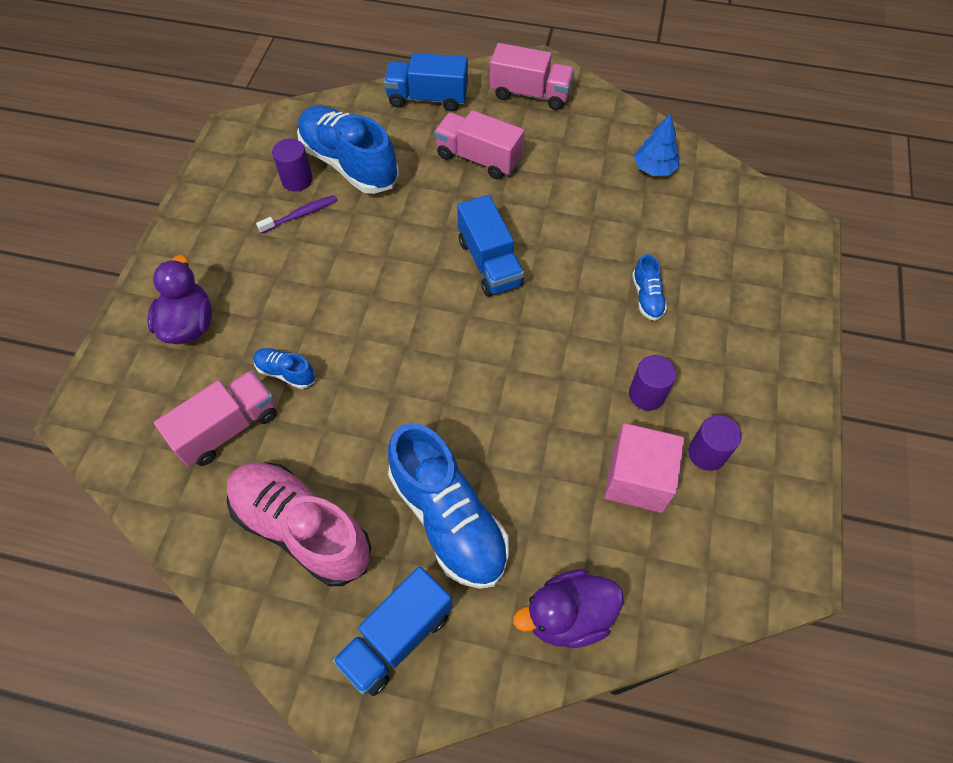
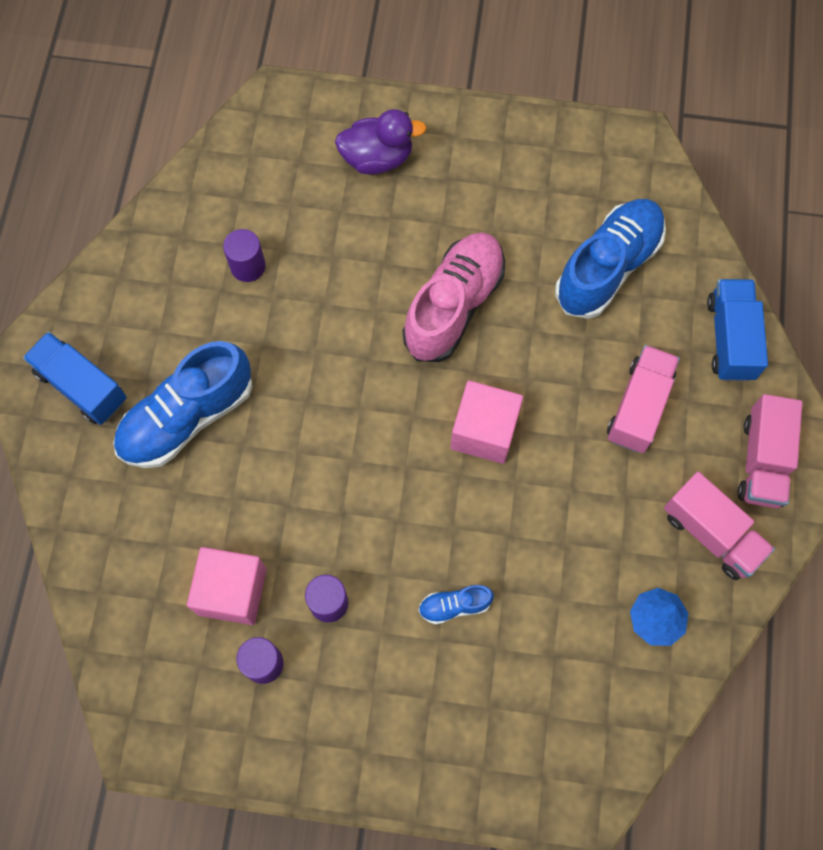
camera: 85 degrees right, 10 degrees up
pink truck [154,370,277,466] -> pink truck moved to [664,472,775,580]
pink shoe [227,462,371,586] -> pink shoe moved to [403,232,505,362]
blue shoe [253,348,315,389] -> none
purple toothbrush [256,195,337,234] -> none
purple cylinder [272,138,313,192] -> purple cylinder moved to [223,229,266,282]
blue truck [457,195,524,297] -> pink cube [451,381,523,464]
purple duck [513,569,624,648] -> none

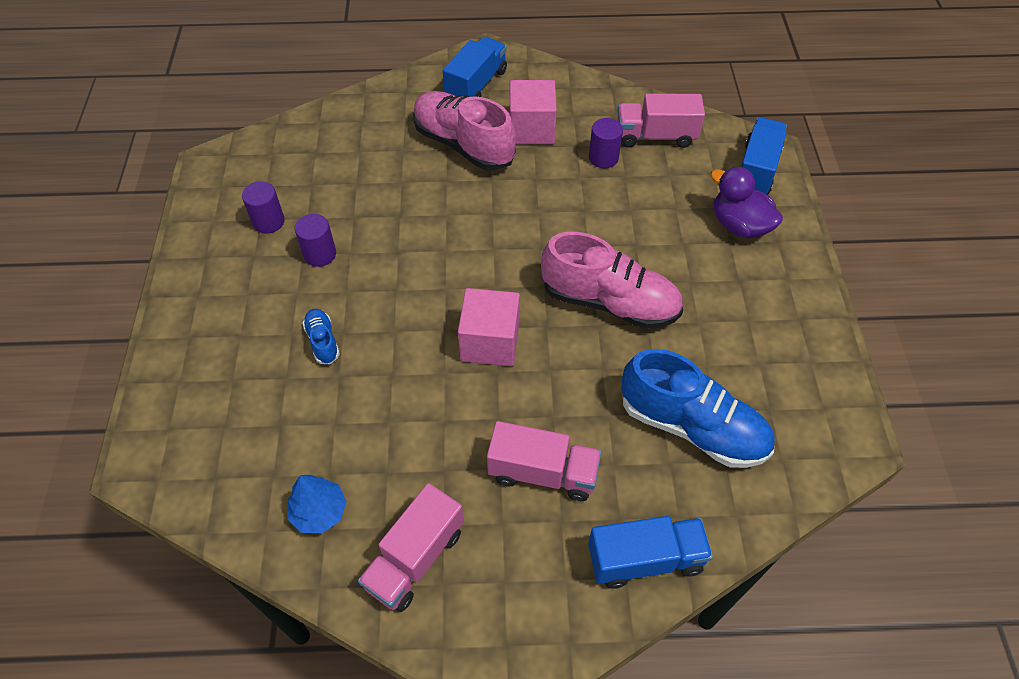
camera: 80 degrees right, 15 degrees down
blue shoe [113,341,253,468] -> pink shoe [413,91,516,171]
pink cube [187,547,267,625] -> pink cube moved to [510,80,557,144]
purple duck [335,109,427,175] -> purple duck turned 150 degrees clockwise [710,167,783,238]
pink truck [737,394,803,508] -> pink truck moved to [617,93,705,148]
none -> blue truck [741,117,787,194]

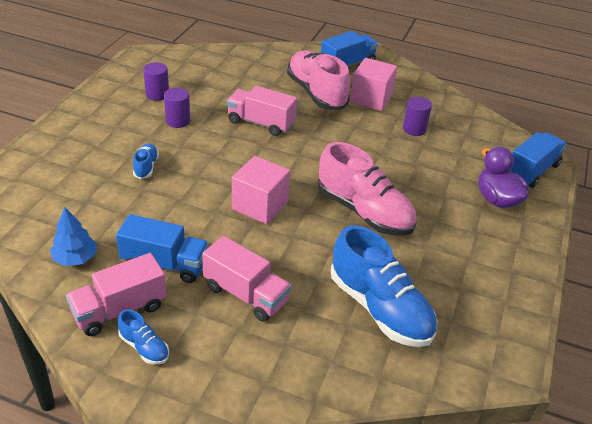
camera: 20 degrees right, 15 degrees down
blue truck [588,516,713,589] -> blue truck moved to [116,214,209,283]
pink truck [617,93,705,148] -> pink truck moved to [227,86,297,136]
none -> blue shoe [118,309,169,365]

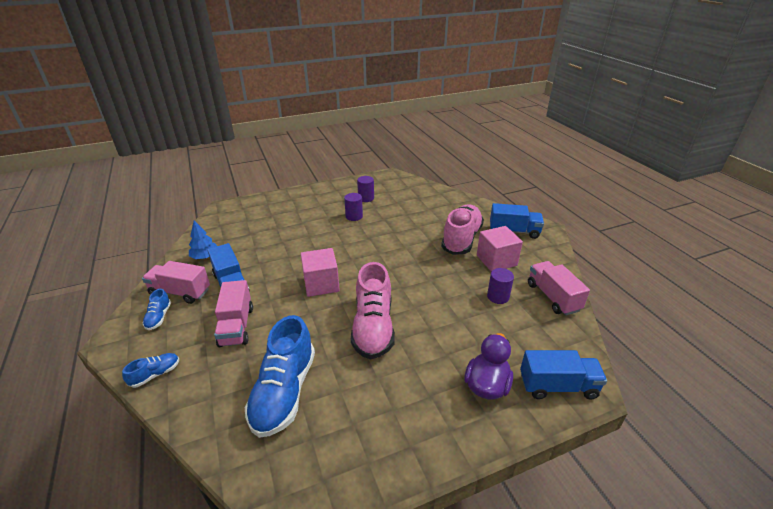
camera: 50 degrees right, 5 degrees down
blue shoe [133,143,159,179] -> blue shoe moved to [122,353,179,388]
pink truck [227,86,297,136] -> pink truck moved to [528,261,590,315]

